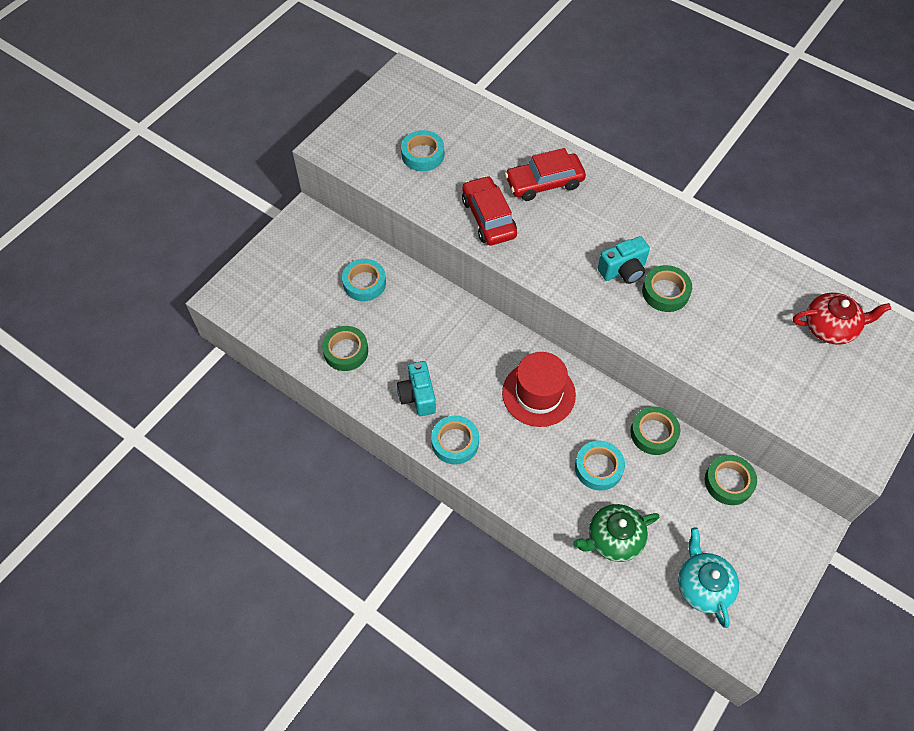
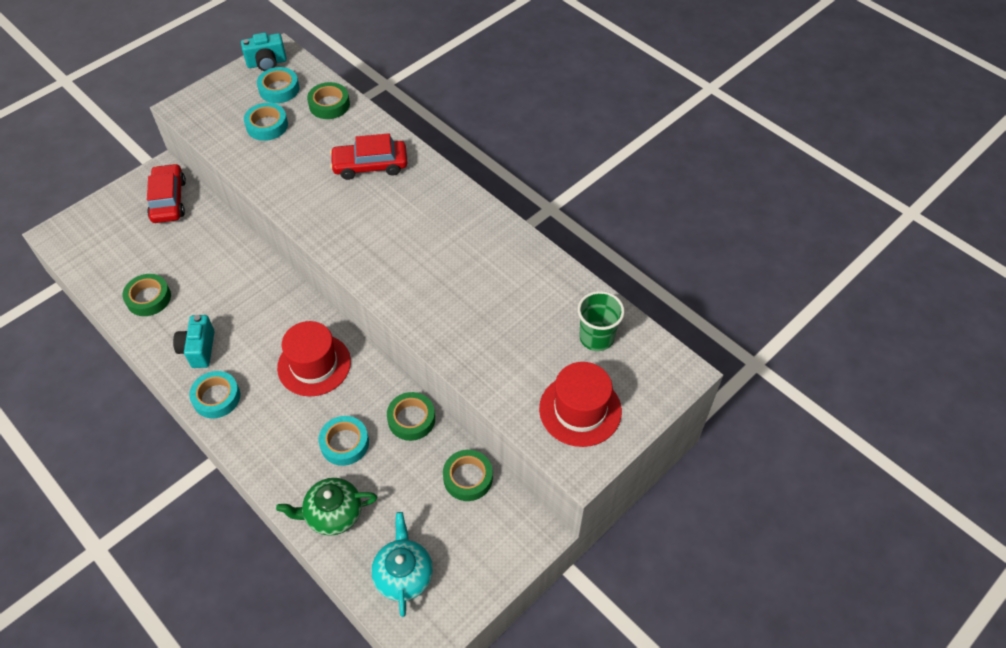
camera: 10 degrees right, 5 degrees down
turquoise tape [342,259,386,301] -> turquoise tape moved to [257,67,299,103]
red car [462,176,517,245] -> red car moved to [147,163,186,223]
turquoise camera [598,236,650,284] -> turquoise camera moved to [241,33,287,71]
green tape [642,265,692,312] -> green tape moved to [307,82,350,119]
red teapot [793,293,891,345] -> green cup [578,291,625,351]
none -> red hat [539,362,622,447]

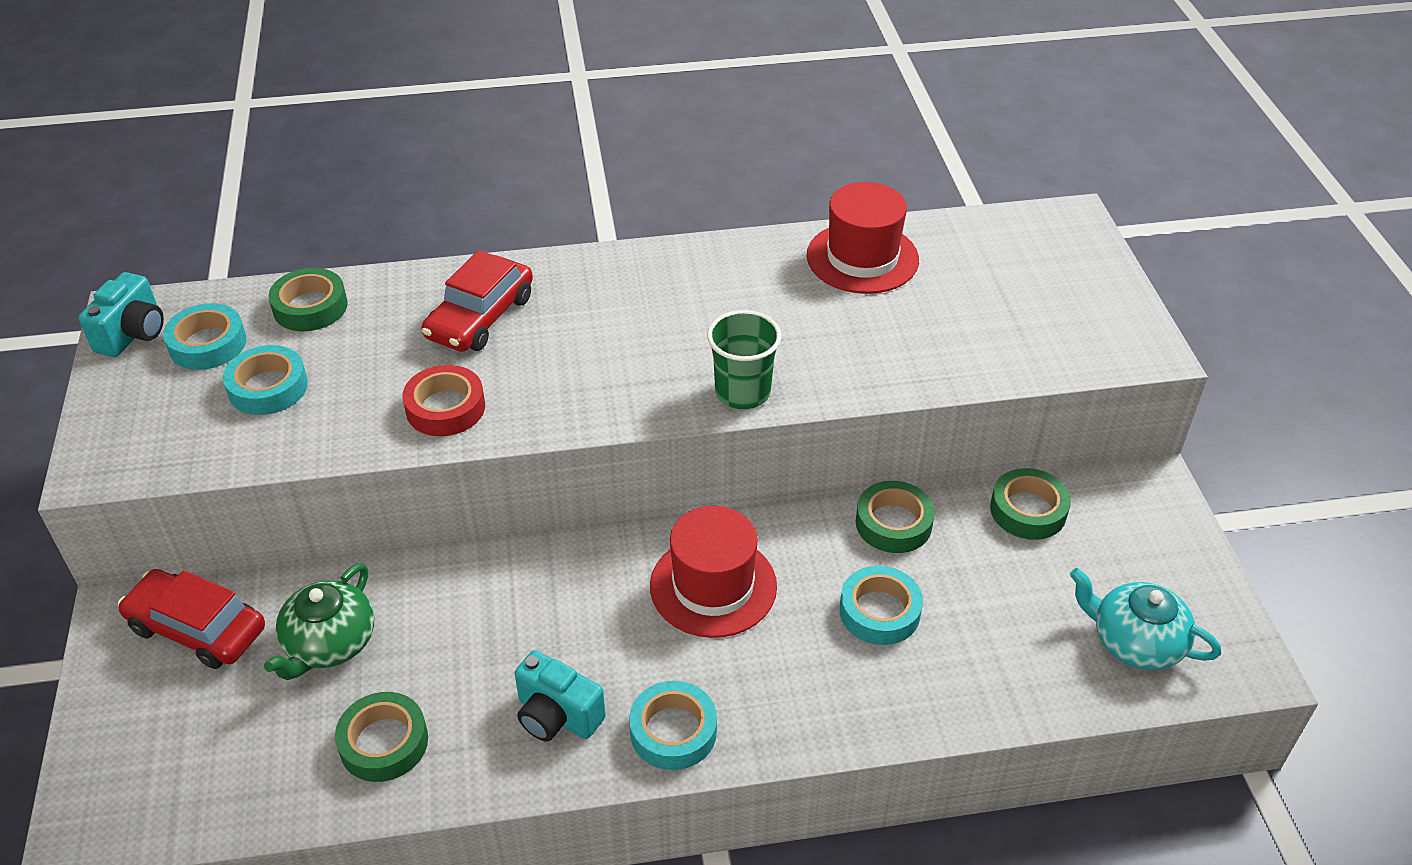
camera: 55 degrees left, 10 degrees down
green teapot [276,478,377,536] -> green teapot moved to [264,563,374,680]
red hat [539,362,622,447] -> red hat moved to [807,182,919,294]
green cup [578,291,625,351] -> green cup moved to [707,310,782,409]
none -> red tape [402,365,485,436]

